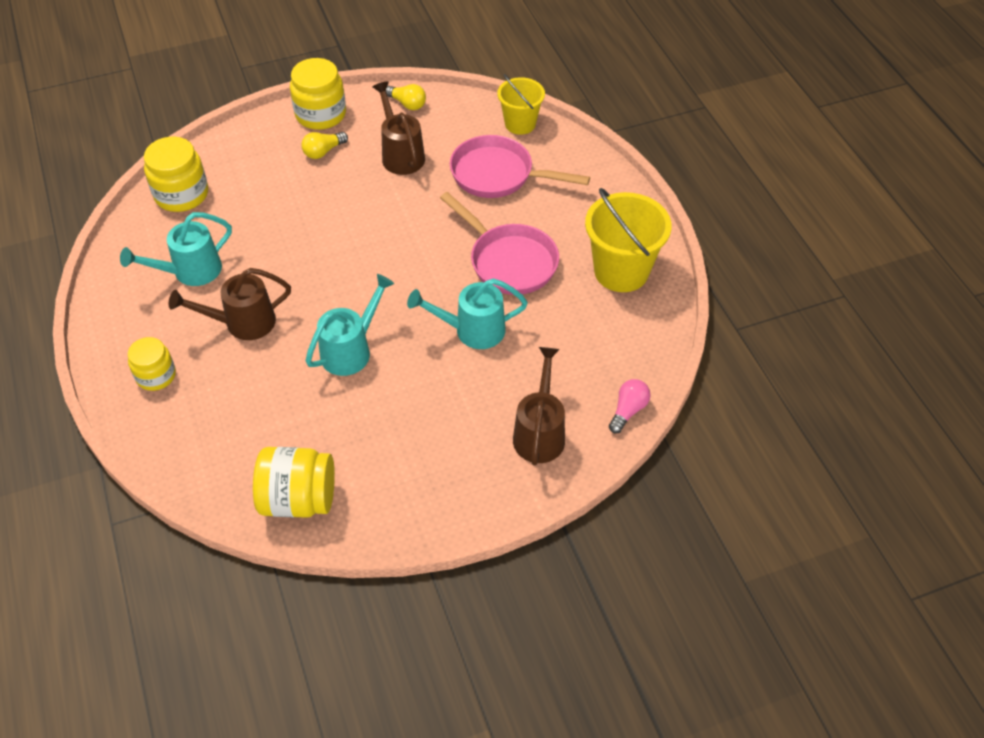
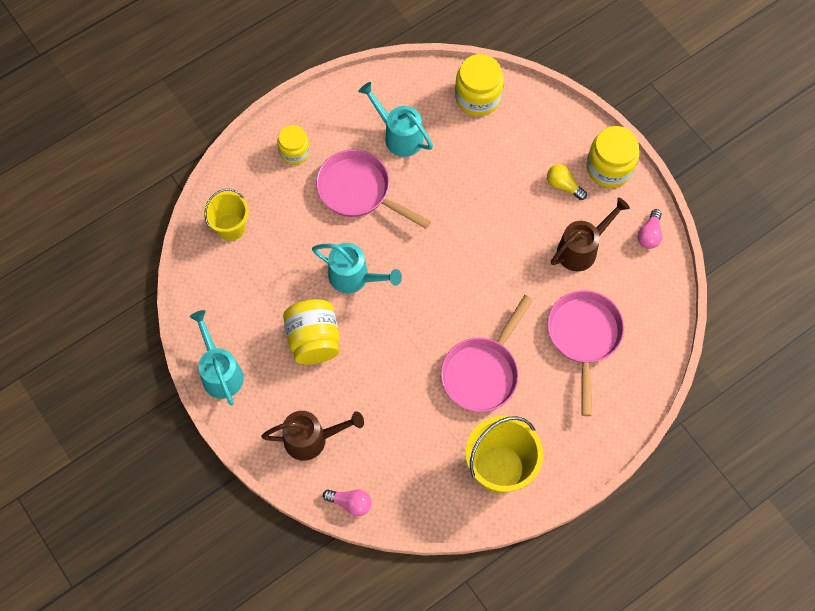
camera: 75 degrees right, 15 degrees up
brown watering can [169,268,291,340] -> pink pan [316,149,431,229]
yellow jar [253,447,335,518] -> yellow jar moved to [283,299,340,365]
yellow light bulb [386,84,426,110] -> pink light bulb [637,209,662,249]
turquoise watering can [407,278,528,349] -> turquoise watering can moved to [190,310,244,406]
yellow bucket [497,74,545,135] -> yellow bucket moved to [204,189,249,241]

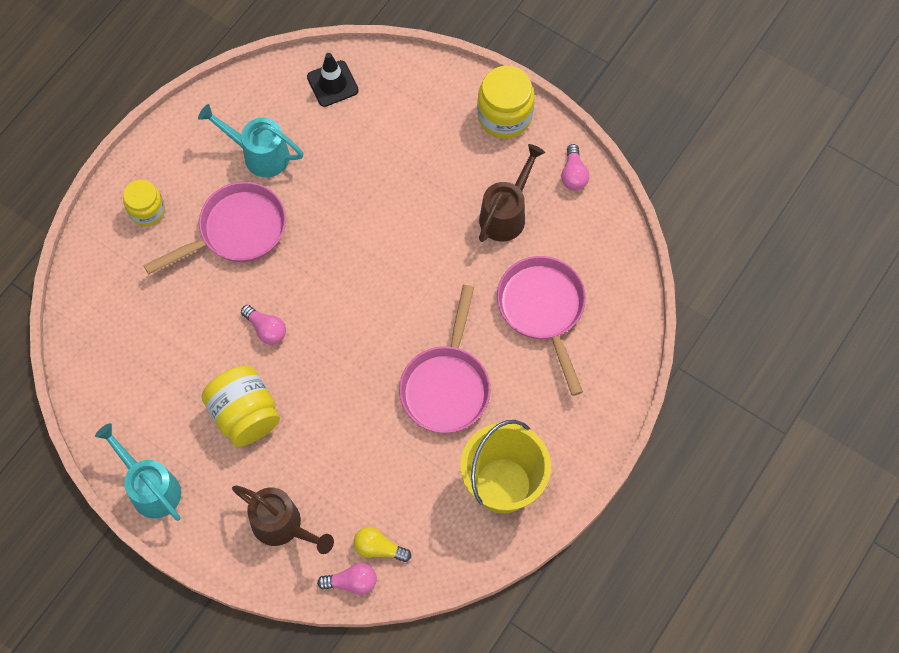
camera: 20 degrees left, 0 degrees up
yellow bucket [204,189,249,241] -> none
brown watering can [262,411,364,461] -> brown watering can turned 60 degrees clockwise [232,486,334,554]
turquoise watering can [312,243,402,293] -> pink light bulb [241,305,286,345]
pink pan [316,149,431,229] -> pink pan turned 135 degrees clockwise [143,182,286,274]
yellow jar [455,54,504,116] -> black traffic cone [307,53,359,107]
yellow light bulb [547,164,587,200] -> yellow light bulb moved to [353,527,411,562]

